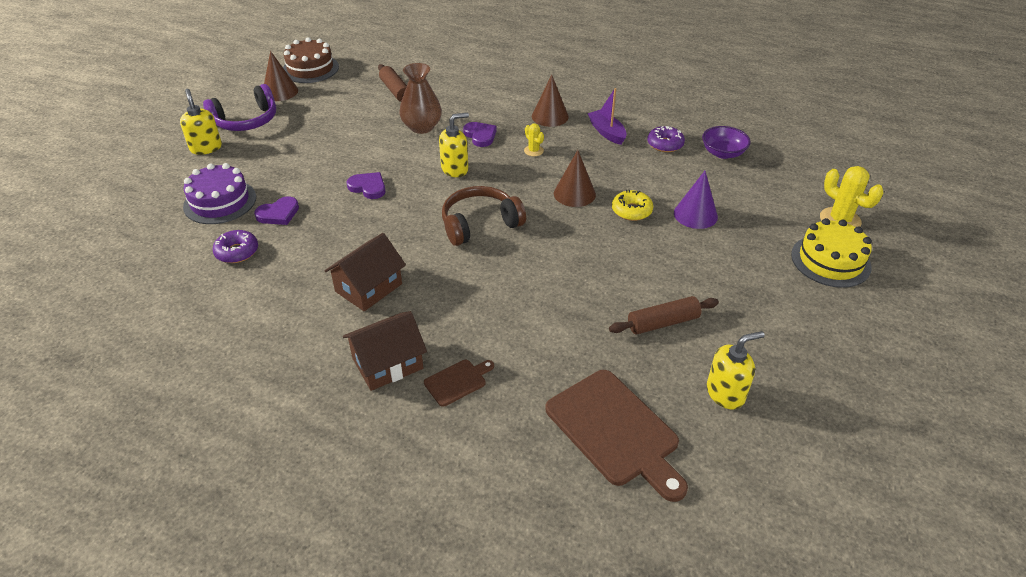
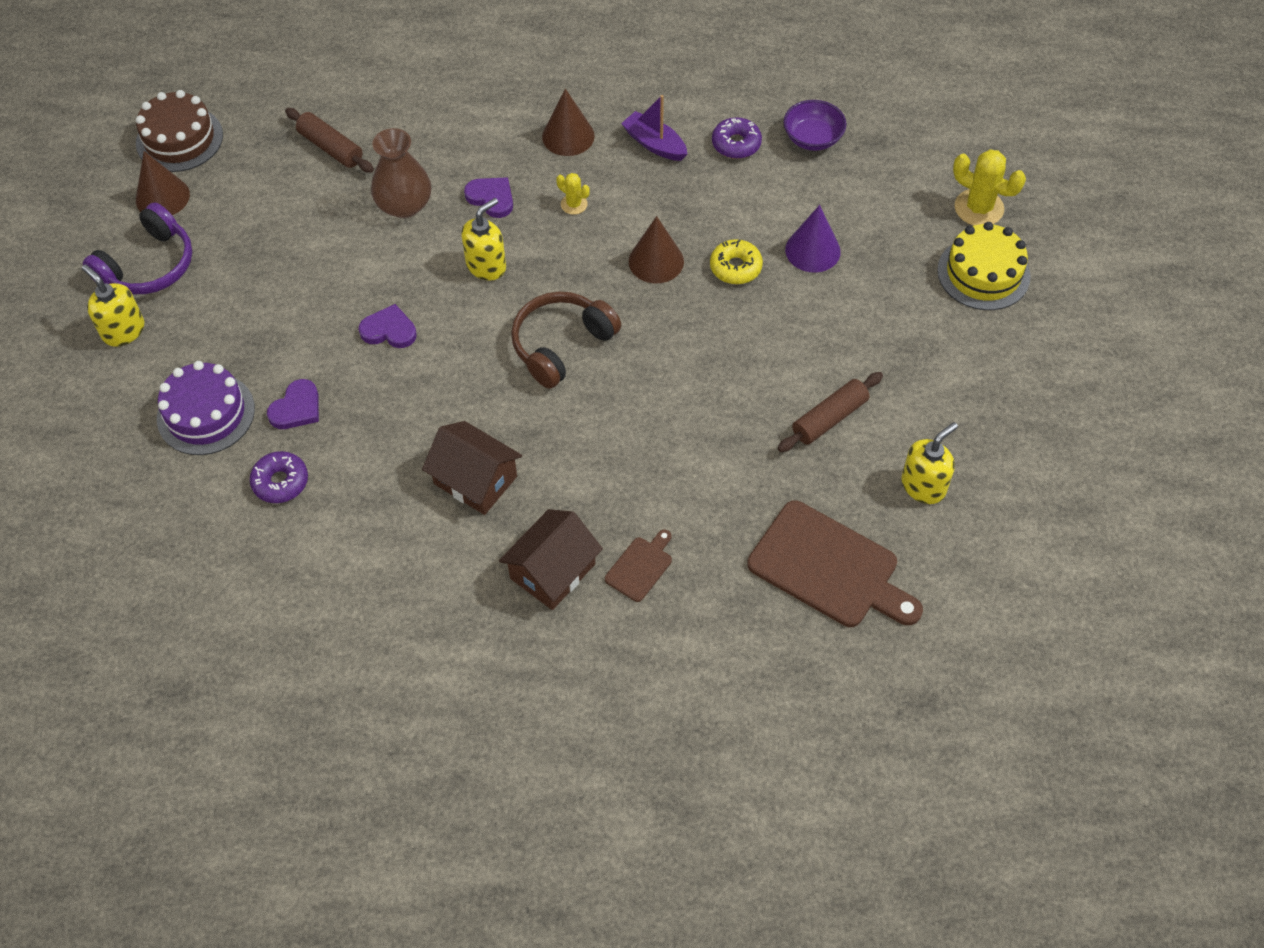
camera: 20 degrees left, 15 degrees up
brown house [324,233,406,311] -> brown house turned 75 degrees counterclockwise [422,421,522,515]

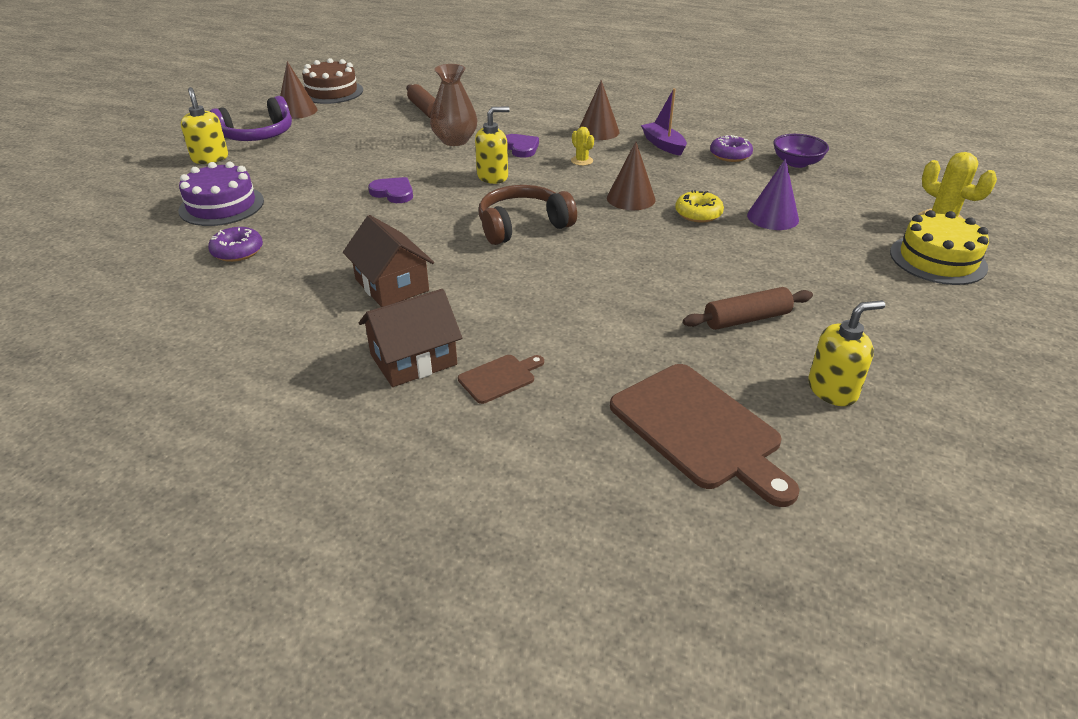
camera: 20 degrees right, 20 degrees down
purple heart [267,379,319,429] -> none

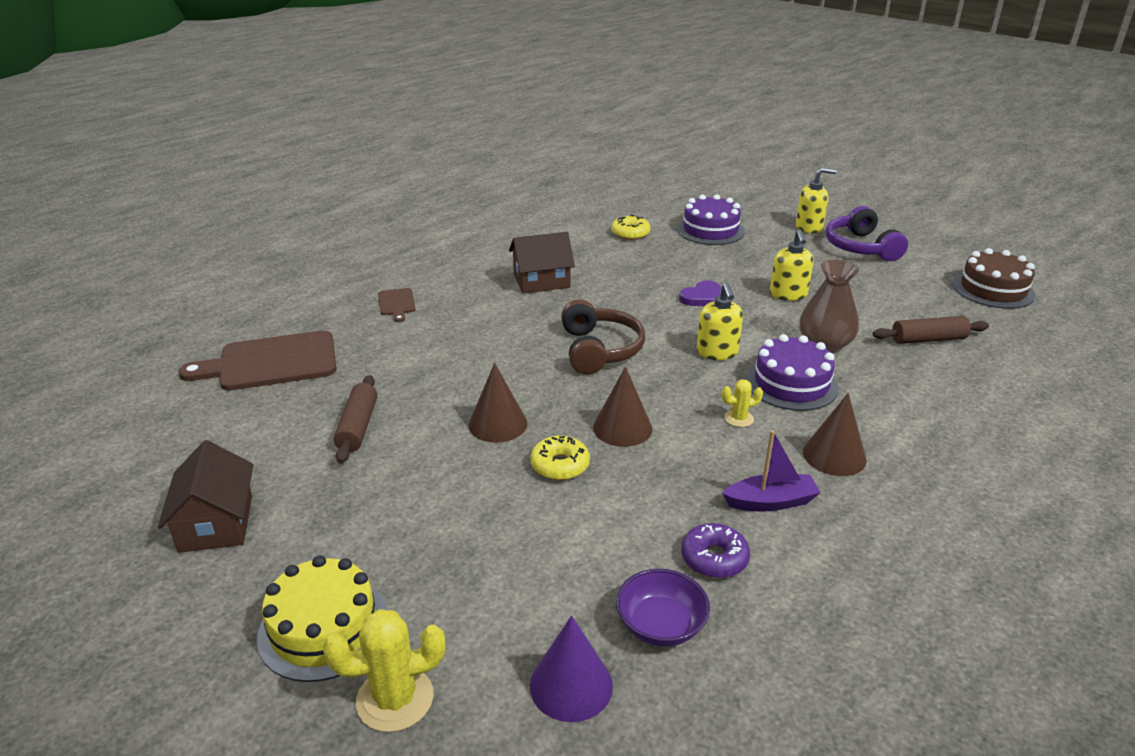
camera: 110 degrees right, 5 degrees down
purple donut [208,227,263,262] -> yellow donut [611,214,651,240]
brown cone [280,61,317,119] -> brown cone moved to [468,363,528,443]
brown house [359,289,462,387] -> brown house moved to [158,440,254,553]
purple heart [505,134,539,158] -> purple cake [746,334,839,411]
purple cone [747,158,799,230] -> purple cone moved to [530,615,613,722]
yellow soap dispenser [808,300,885,406] -> yellow soap dispenser moved to [770,229,814,301]

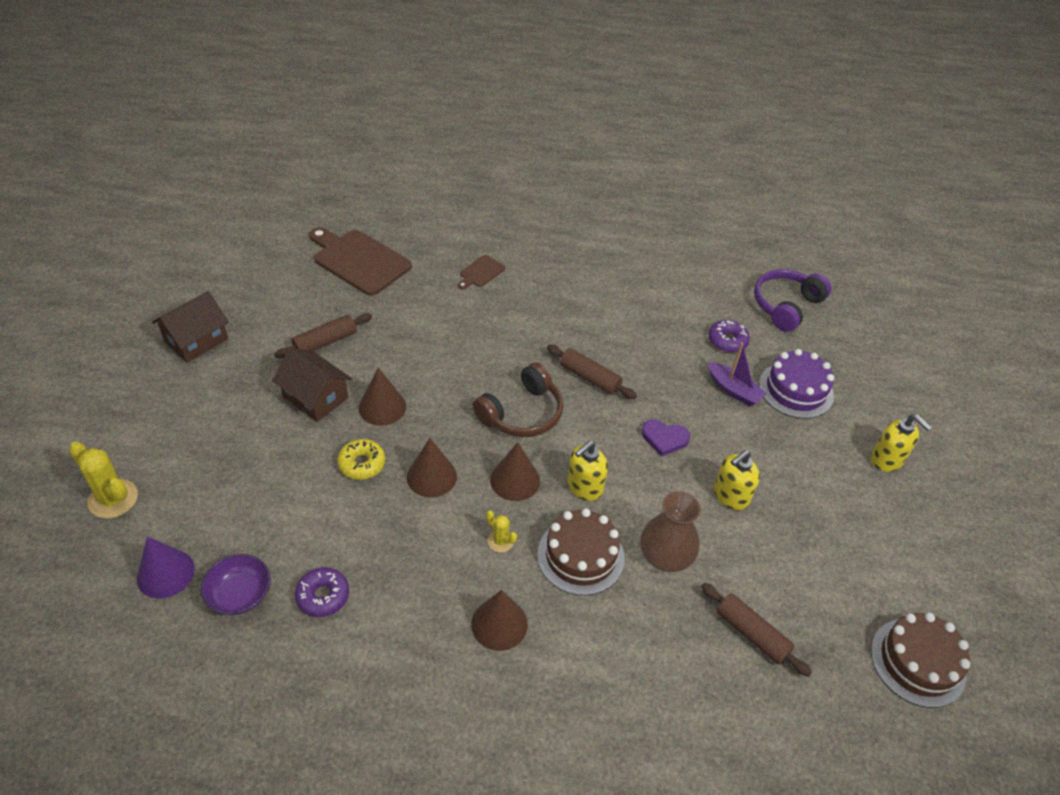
camera: 50 degrees right, 15 degrees up
yellow cake [257,555,388,682] -> none
brown house [509,232,575,294] -> brown house moved to [272,348,352,422]
yellow donut [611,214,651,240] -> purple donut [708,320,750,353]
purple boat [722,430,821,512] -> purple boat moved to [708,342,767,406]
purple cake [746,334,839,411] -> brown cake [537,508,625,596]
purple headphones [826,206,908,261] -> purple headphones moved to [754,269,832,332]
none -> brown cone [490,442,540,501]
none -> brown rolling pin [547,345,637,399]

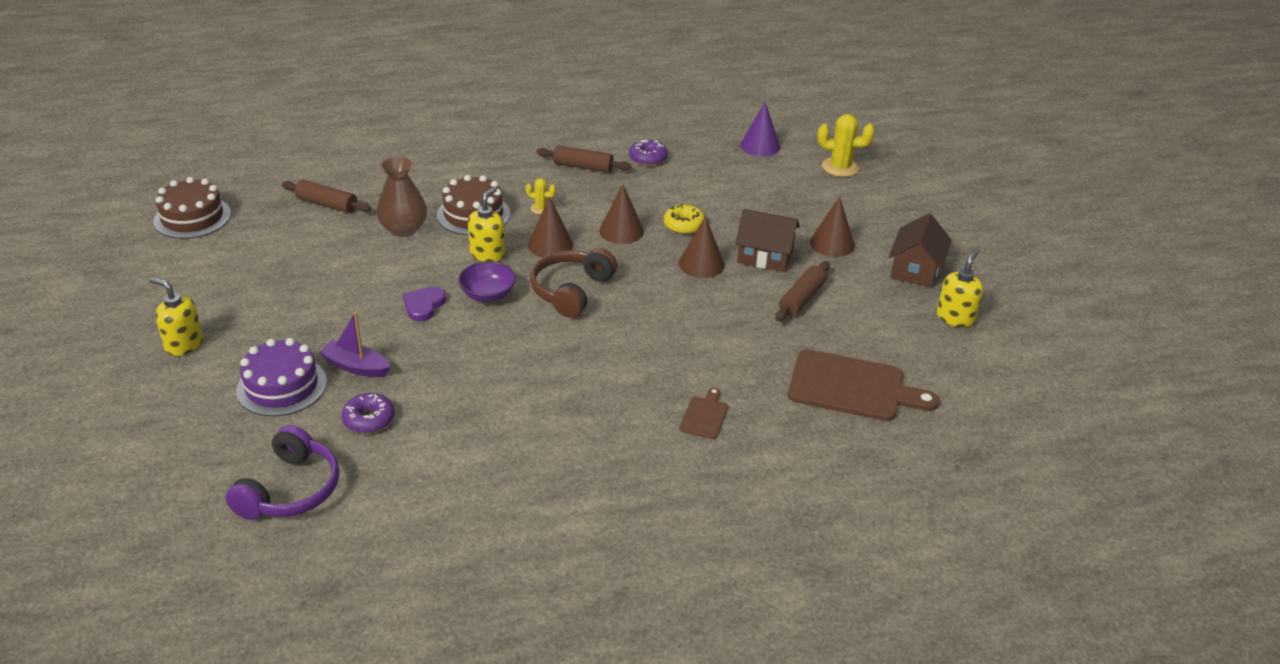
camera: 160 degrees right, 10 degrees down
purple bowl [201,554,270,615] -> purple bowl moved to [458,261,516,302]
brown cone [471,590,528,651] -> brown cone moved to [810,197,855,257]
brown rolling pin [547,345,637,399] -> brown rolling pin moved to [536,145,631,173]
purple heart [642,420,690,456] -> purple heart turned 60 degrees counterclockwise [403,286,446,321]
yellow soap dispenser [714,450,760,510] -> yellow soap dispenser moved to [937,249,983,327]

